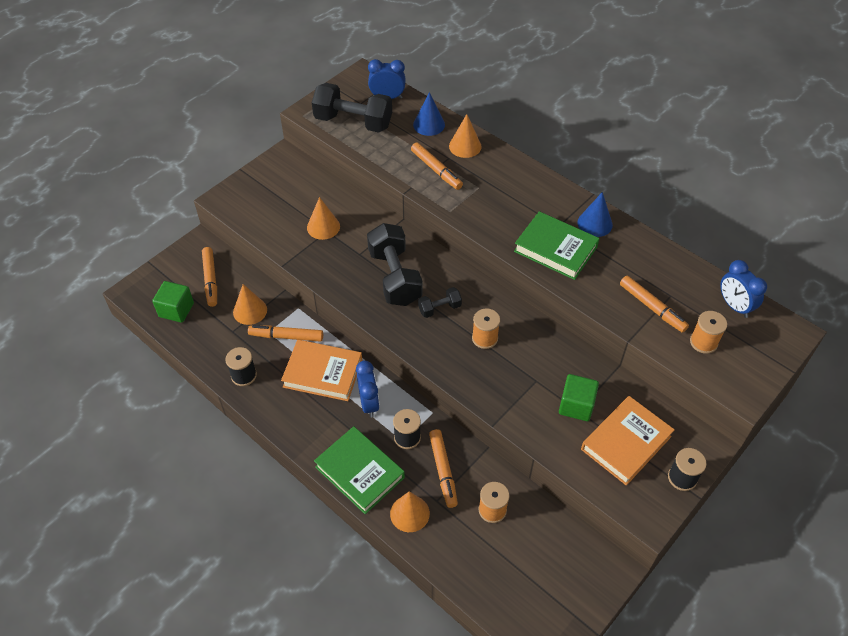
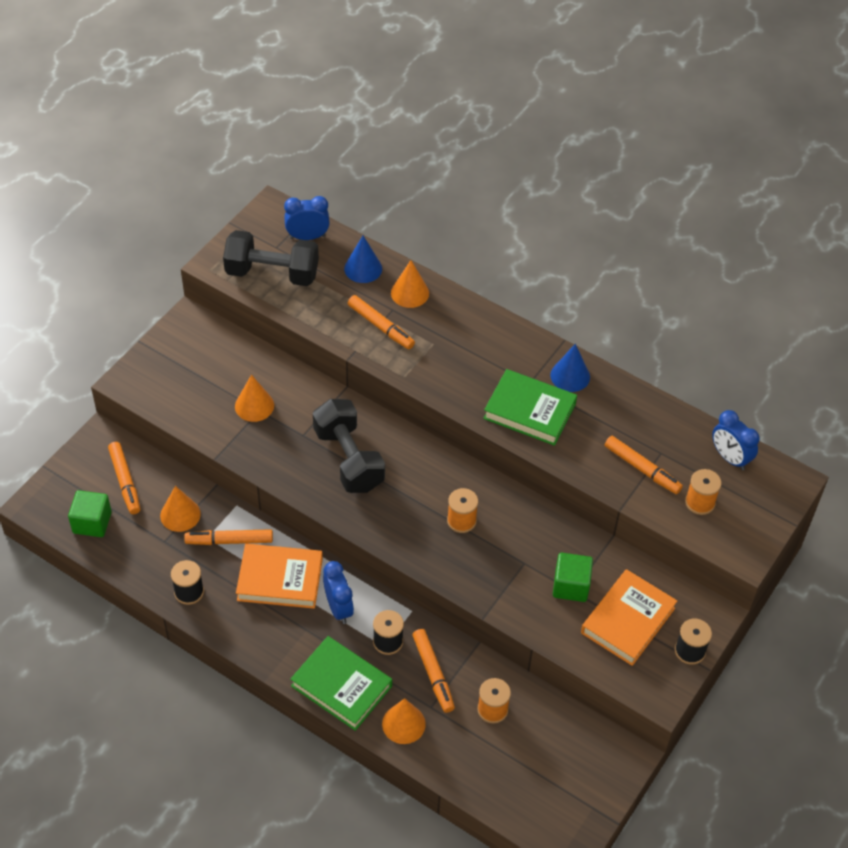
camera: 10 degrees left, 0 degrees up
black dumbbell [418,287,462,318] -> none

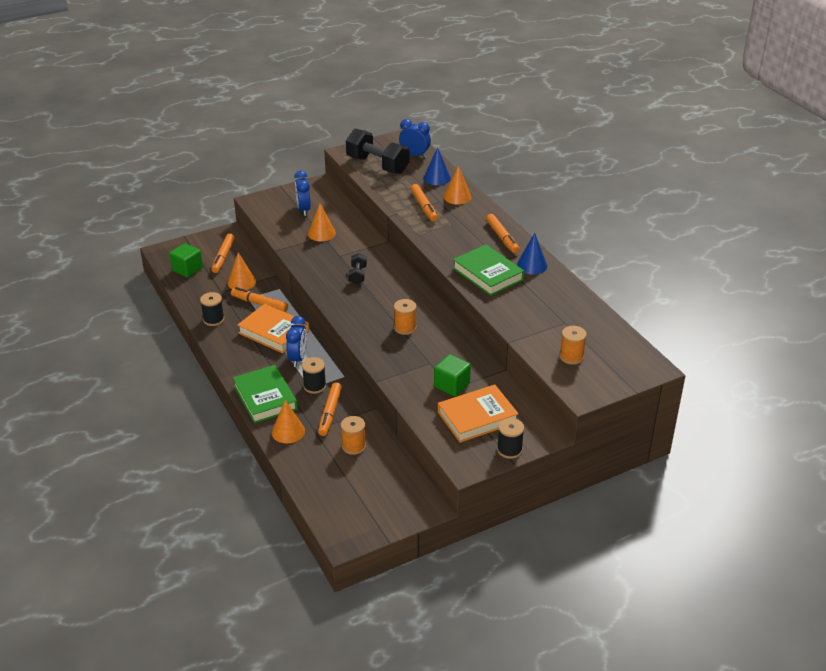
camera: 30 degrees right, 15 degrees down
black dumbbell [313,399,385,493] -> black dumbbell [349,253,367,285], size x0.49
orange marker [605,436,683,494] -> orange marker moved to [486,214,520,253]
blue clock [712,410,759,470] -> blue clock moved to [294,171,311,216]

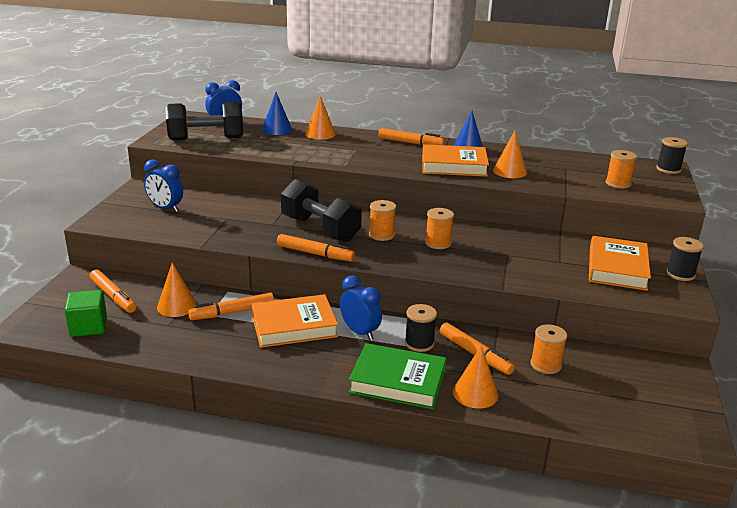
camera: 50 degrees left, 10 degrees down
black spool [200,292,224,326] -> black spool moved to [656,137,688,174]
orange cone [308,203,336,241] -> orange cone moved to [493,131,527,178]
black dumbbell [349,253,367,285] -> black dumbbell [281,179,362,242], size x2.04
orange marker [411,184,438,222] -> orange marker moved to [277,234,355,261]
green cube [434,354,471,397] -> none
green book [453,244,524,296] -> orange book [422,144,489,177]
none -> orange spool [369,200,396,241]

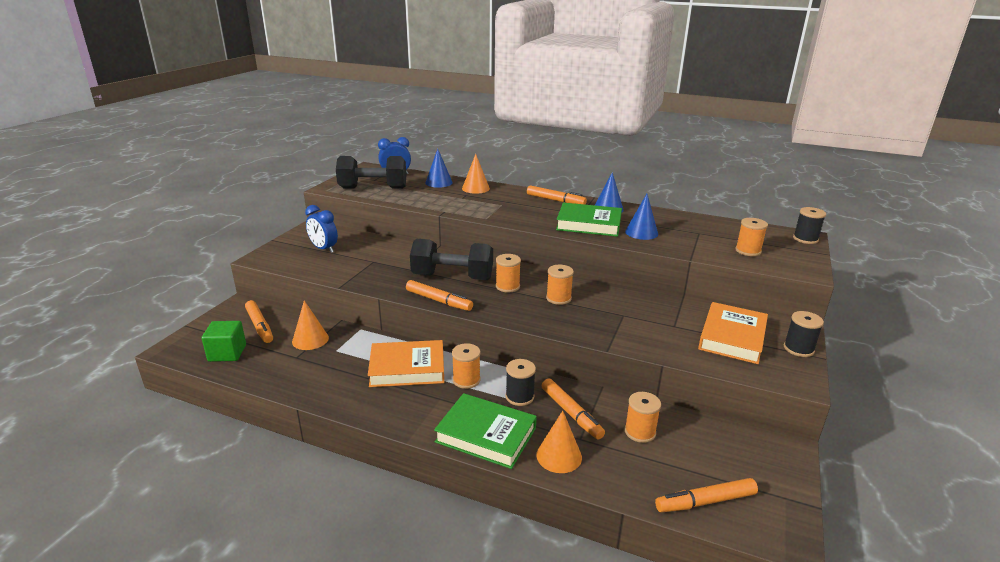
camera: 10 degrees right, 0 degrees up
orange marker [188,293,274,320] -> orange marker moved to [655,478,758,513]
black dumbbell [281,179,362,242] -> black dumbbell turned 45 degrees counterclockwise [410,239,493,280]
blue clock [340,275,382,340] -> orange spool [452,343,481,389]
orange book [422,144,489,177] -> green book [556,203,622,237]
orange cone [493,131,527,178] -> blue cone [625,194,658,240]

